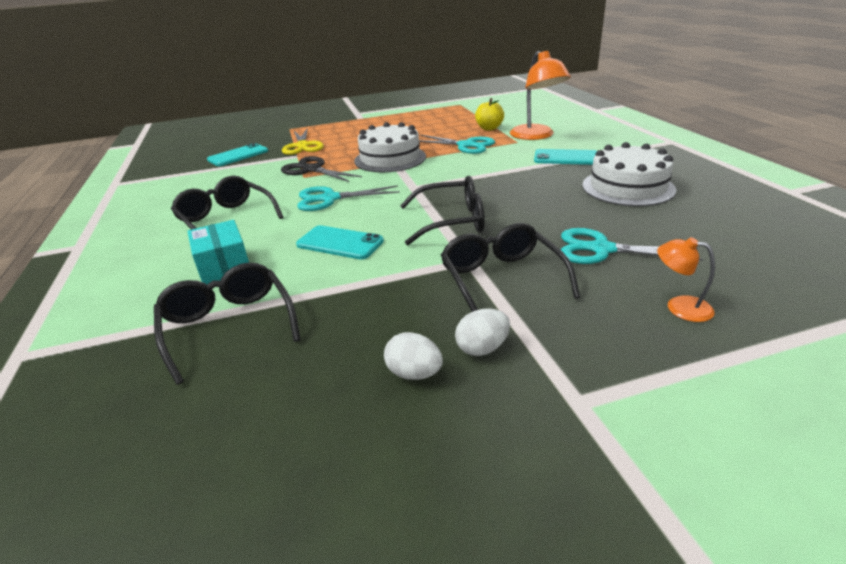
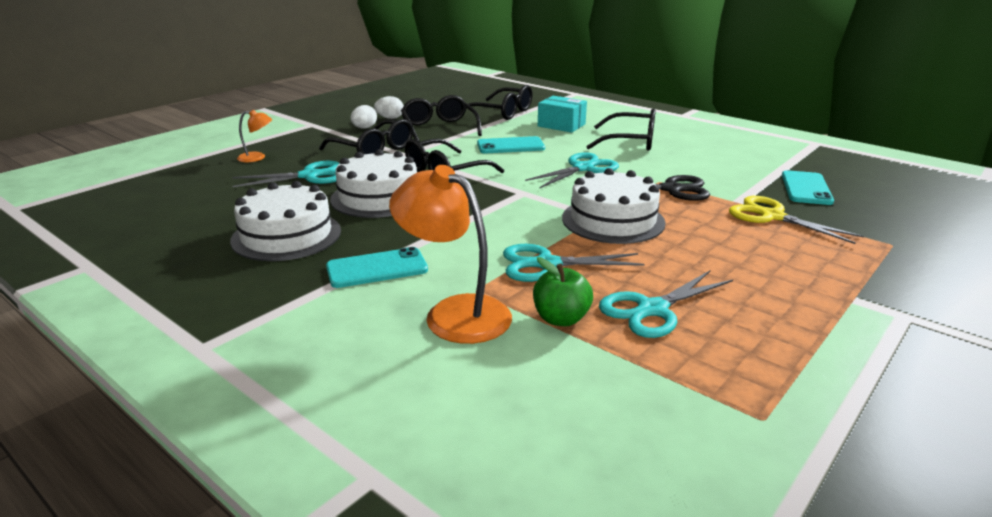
camera: 145 degrees right, 5 degrees down
yellow apple [475,98,504,130] -> green apple [533,257,593,326]
none -> white cake [330,149,417,218]
none -> black glasses [401,95,482,142]
none -> turquoise scissors [599,271,733,338]

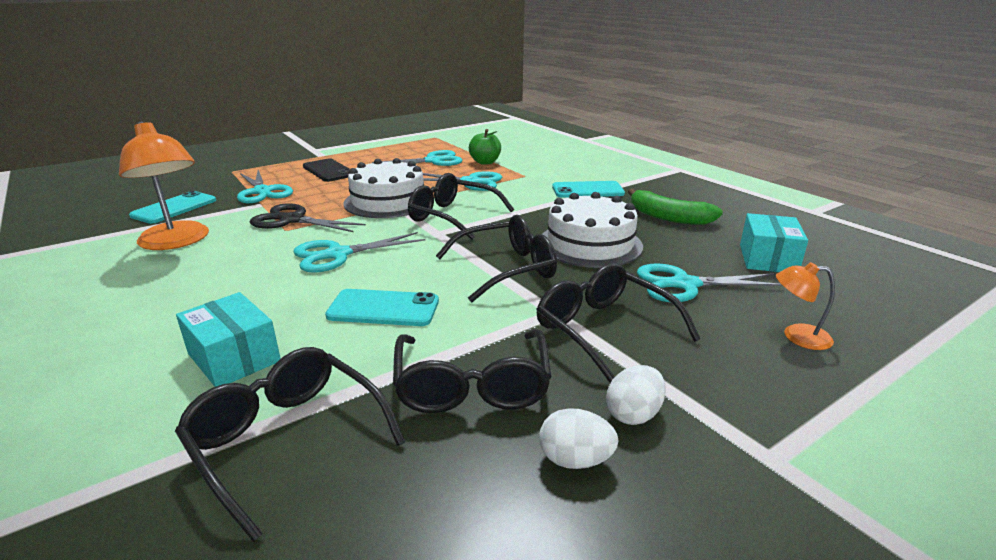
camera: 165 degrees left, 0 degrees up
white cake [230,181,341,261] -> green banana [628,189,723,225]
orange lamp [389,165,512,344] -> orange lamp moved to [119,121,209,250]
black glasses [586,109,656,151] -> black glasses moved to [408,173,514,240]
yellow scissors [729,196,864,244] -> turquoise scissors [237,170,293,203]
none -> black phone [303,158,350,182]
none -> turquoise box [740,213,808,272]

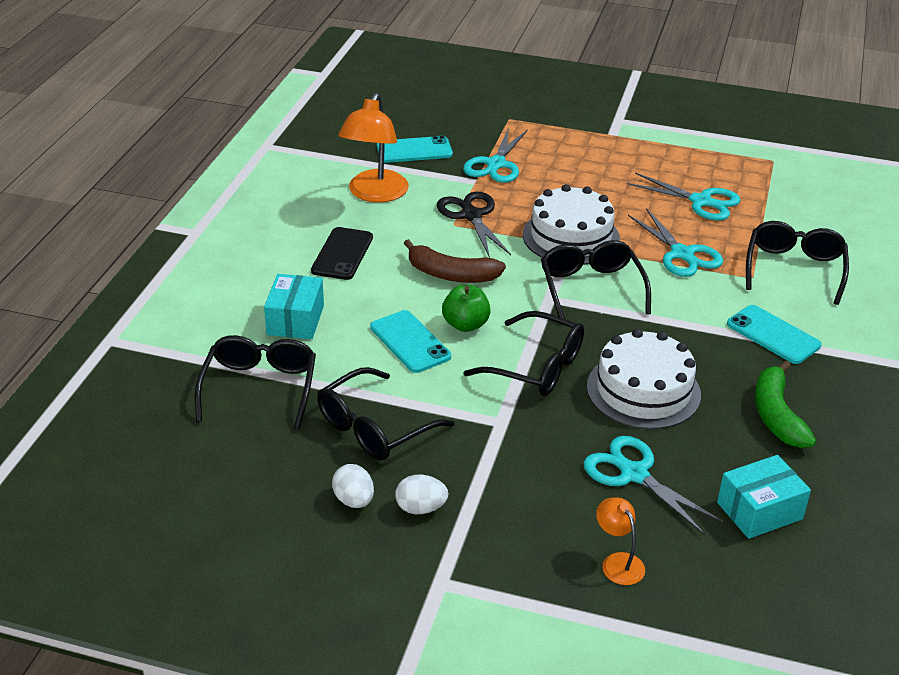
camera: 50 degrees right, 10 degrees up
turquoise scissors [293,232,425,273] -> brown banana [404,239,506,283]
black phone [303,158,350,182] -> black phone moved to [311,227,373,280]
green apple [469,129,501,165] -> green apple moved to [442,285,491,332]
black glasses [536,263,701,383] -> black glasses moved to [746,221,849,305]

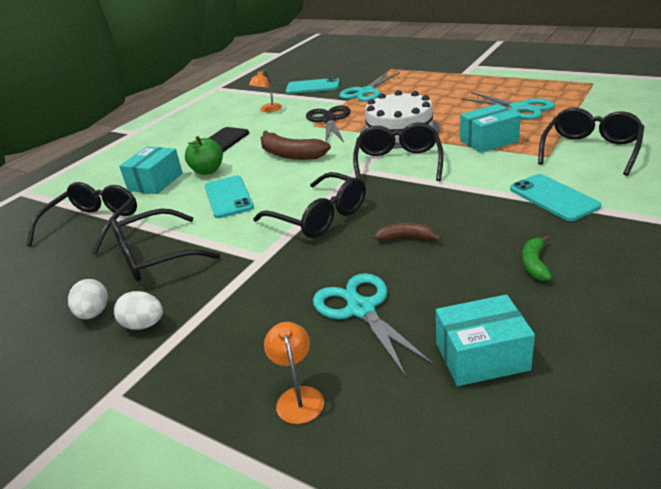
camera: 20 degrees right, 5 degrees down
orange lamp [338,93,409,203] -> orange lamp [249,70,282,112], size x0.50
green apple [442,285,491,332] -> green apple moved to [185,136,223,175]
white cake [587,329,701,429] -> brown banana [375,223,441,241]
turquoise scissors [628,208,723,277] -> turquoise box [460,104,521,153]
green banana [755,361,816,448] -> green banana [522,236,552,281], size x0.56

